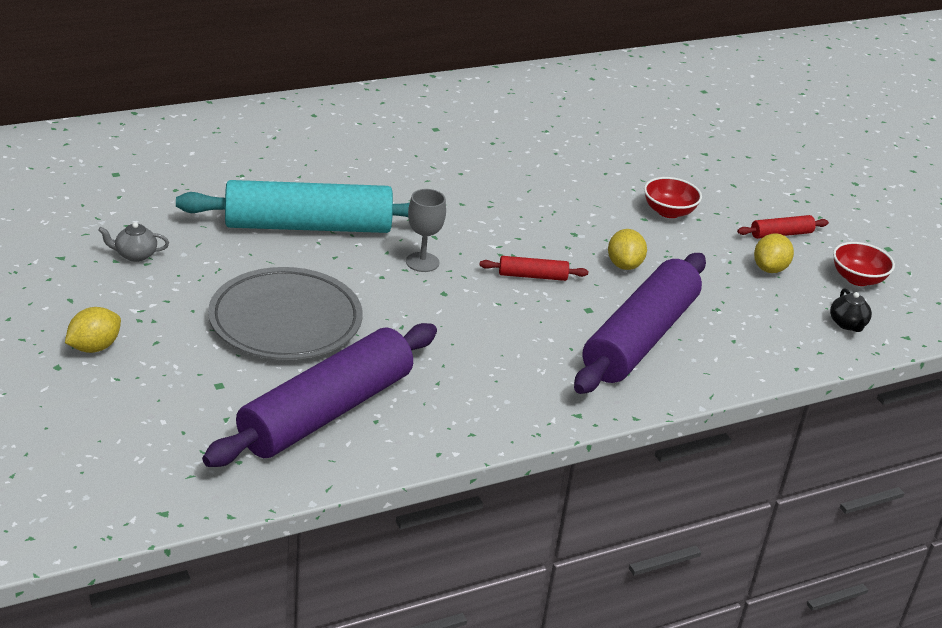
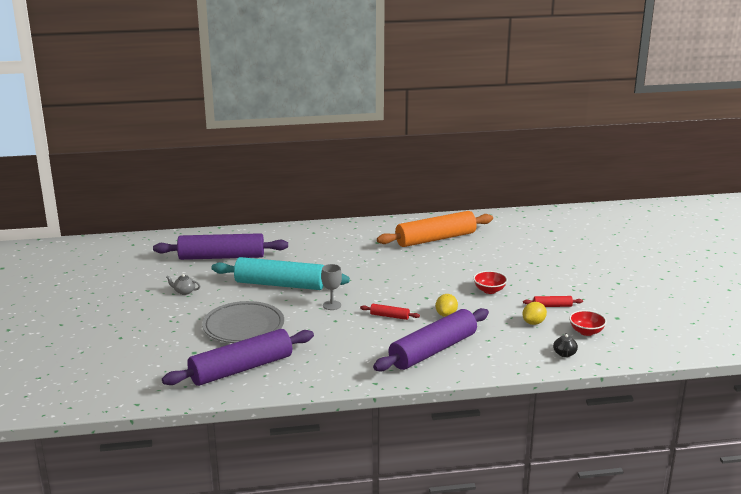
camera: 20 degrees right, 10 degrees down
yellow lemon [65,307,121,353] -> none
none -> purple rolling pin [153,233,288,260]
none -> orange rolling pin [377,211,493,247]

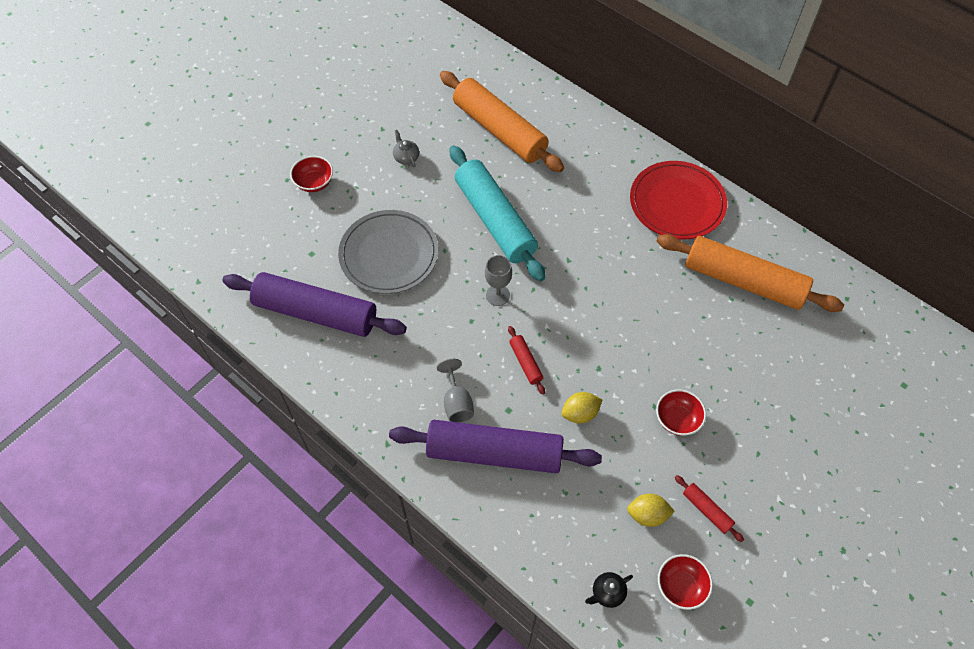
camera: 50 degrees right, 35 degrees up
purple rolling pin [153,233,288,260] -> orange rolling pin [440,71,564,172]
none -> red bowl [290,156,333,192]
none -> grey goblet [437,359,474,423]
none -> red plate [630,161,727,239]

